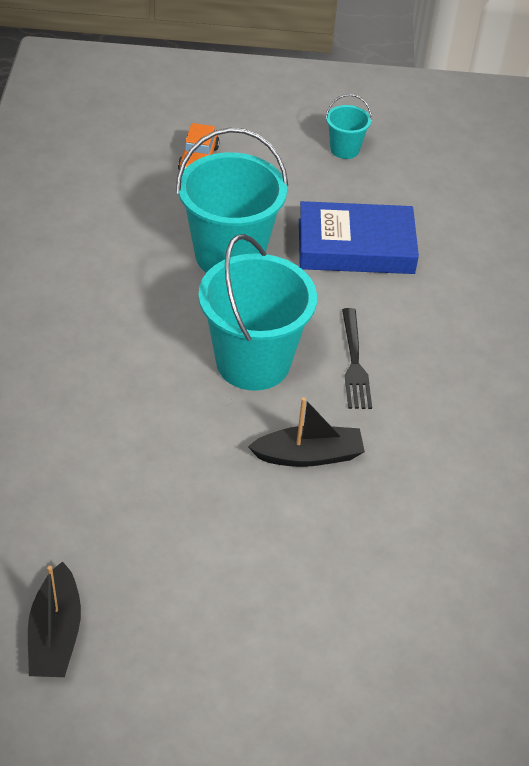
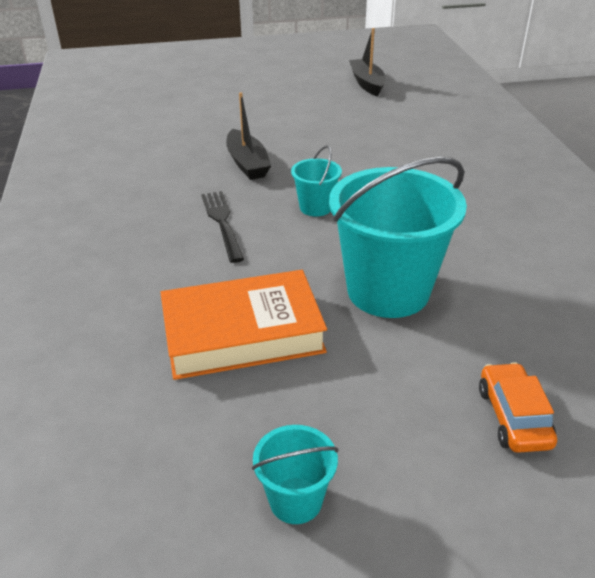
camera: 170 degrees right, 10 degrees down
turquoise bucket [198,234,317,391] -> turquoise bucket [291,145,342,216], size x0.47
black boat [248,397,365,467] -> black boat turned 90 degrees counterclockwise [226,92,271,180]
blue book [299,201,419,274] -> orange book [160,270,327,380]

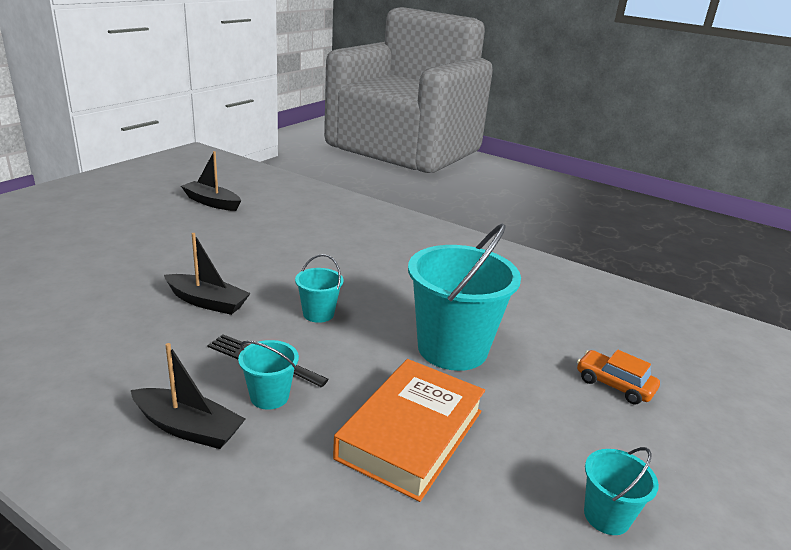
camera: 50 degrees left, 10 degrees down
none -> black boat [131,343,245,449]
none -> turquoise bucket [238,340,299,410]

